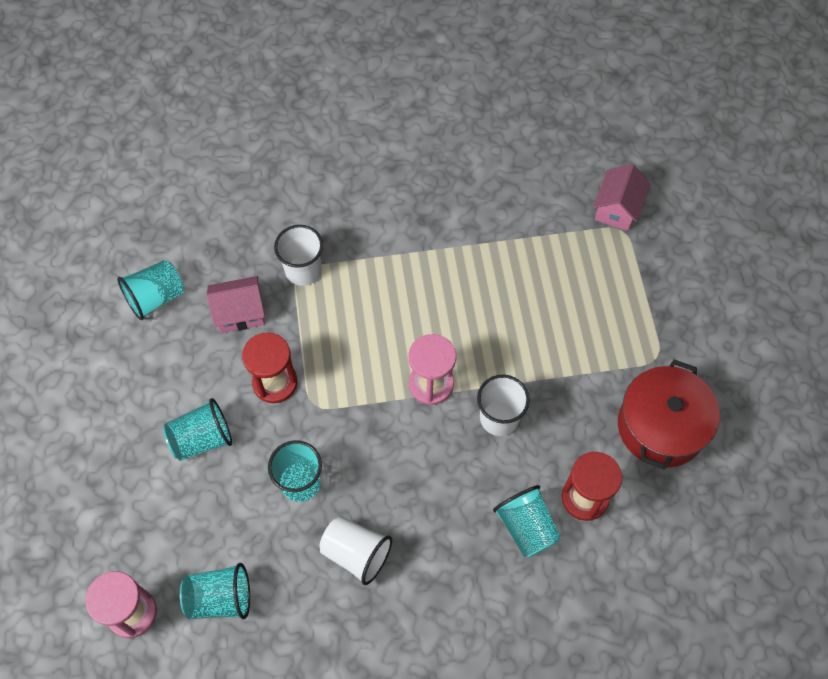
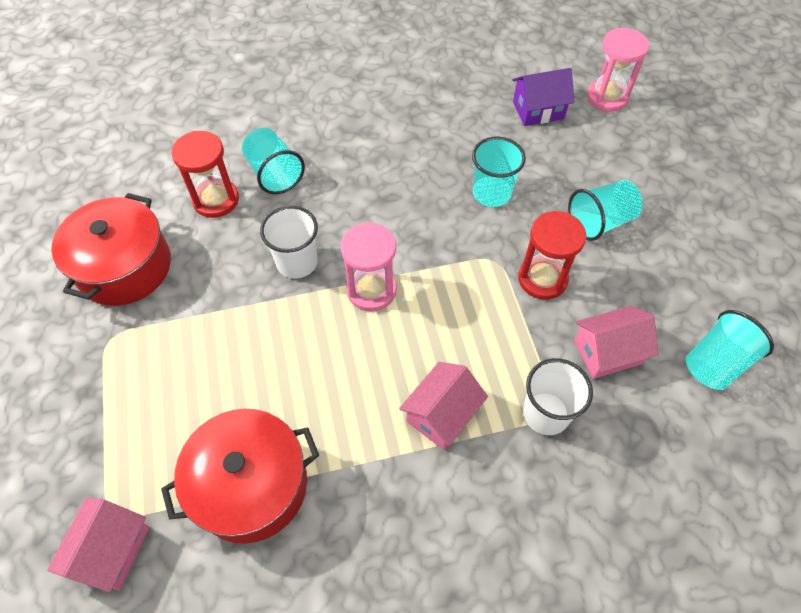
camera: 175 degrees right, 5 degrees down
turquoise cup [180,563,250,619] -> purple house [512,68,575,126]
white cup [320,516,392,585] -> none
none -> red pot [161,409,319,544]
none -> pink house [399,362,488,450]

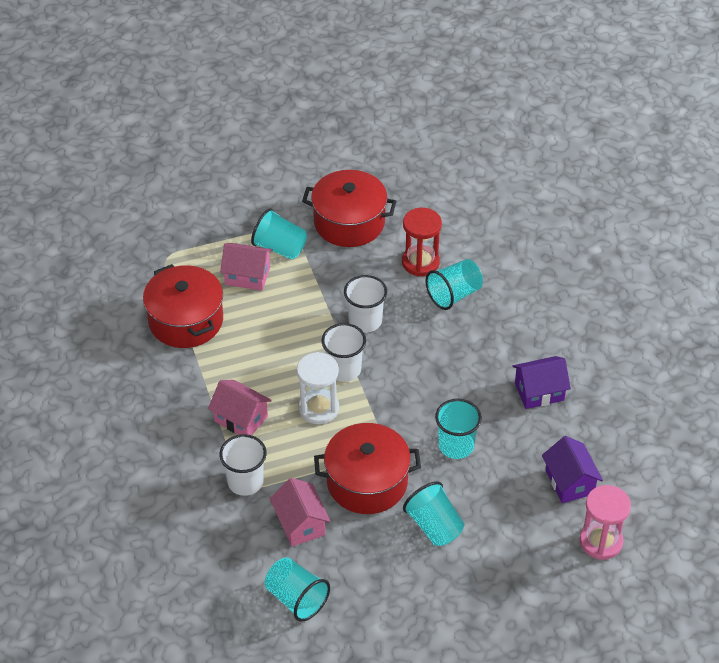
camera: 85 degrees right, 10 degrees down
pink house [47,498,150,592] -> pink house moved to [220,243,273,291]
pink hourglass [341,222,397,311] -> white cup [321,323,366,382]
red hourglass [518,211,586,300] -> red pot [314,423,421,514]
none -> turquoise cup [251,208,307,260]
none -> white hourglass [297,352,339,424]
none -> purple house [512,356,571,409]

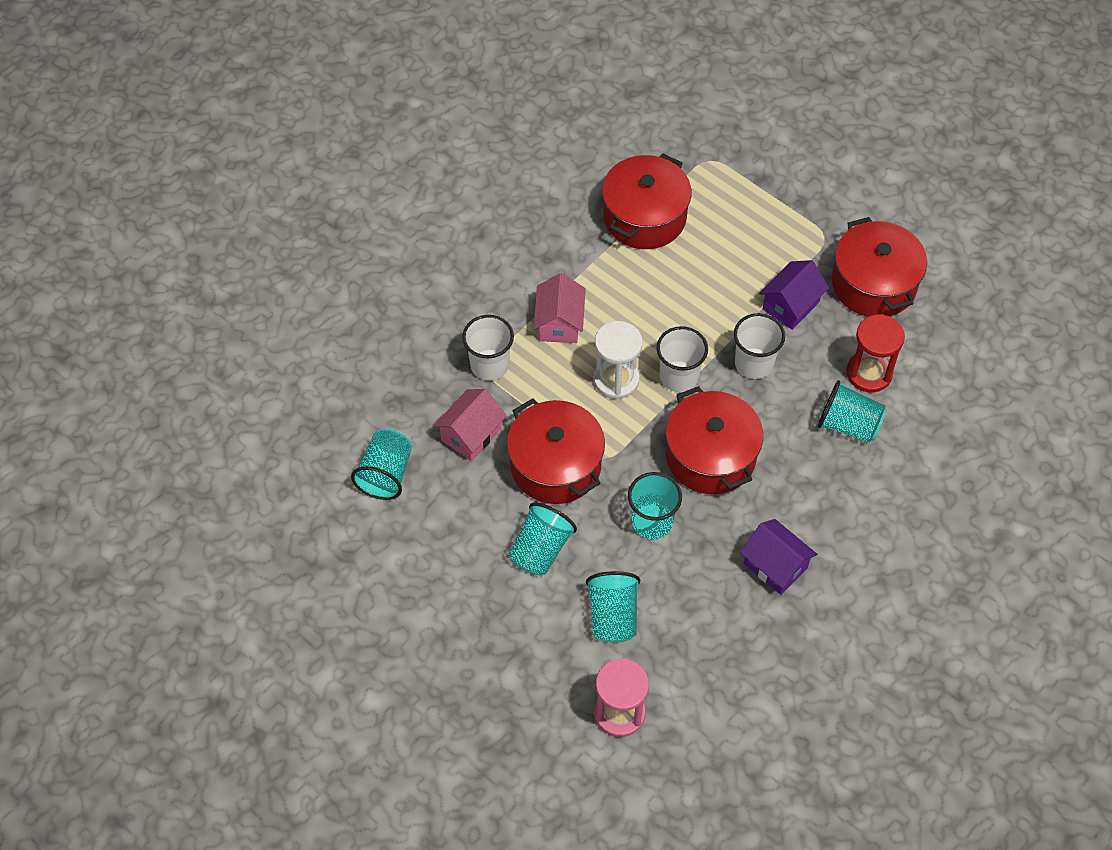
camera: 60 degrees right, 10 degrees up
pink house [220,243,273,291] -> none
turquoise cup [251,208,307,260] -> turquoise cup moved to [586,571,640,642]
purple house [542,436,603,503] -> purple house moved to [759,260,829,330]
none -> red pot [666,386,763,494]

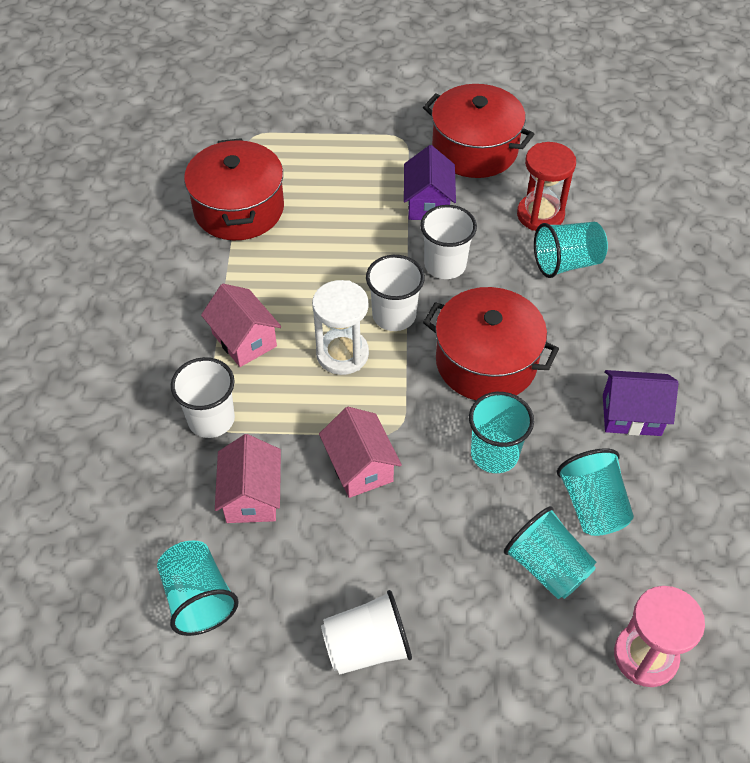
camera: 40 degrees left, 5 degrees down
red pot [507,398,605,504] -> pink house [319,407,402,498]
turquoise cup [509,502,577,575] -> turquoise cup moved to [557,448,634,536]
none -> white cup [321,590,412,674]

